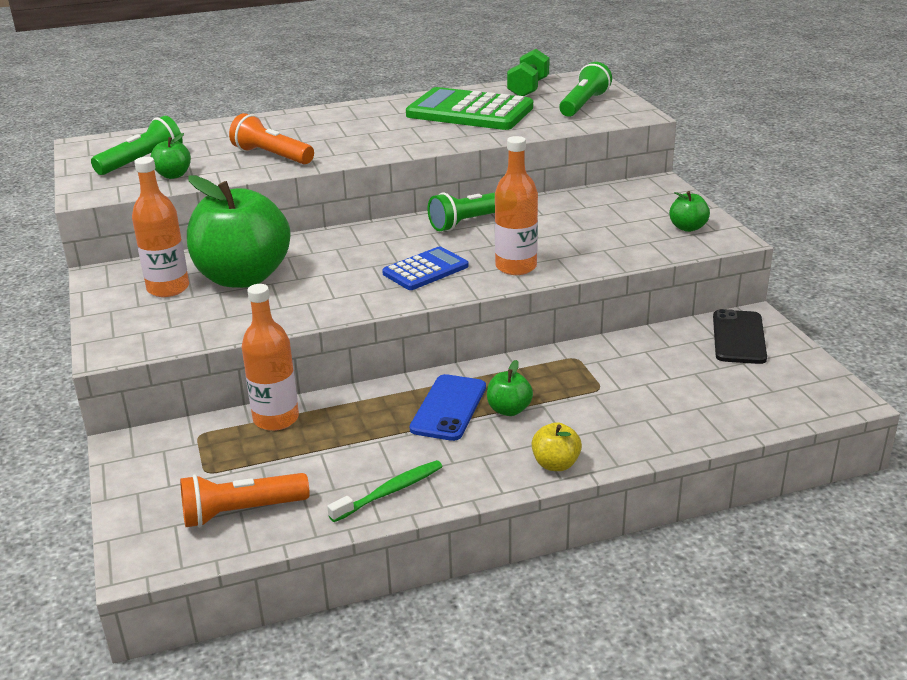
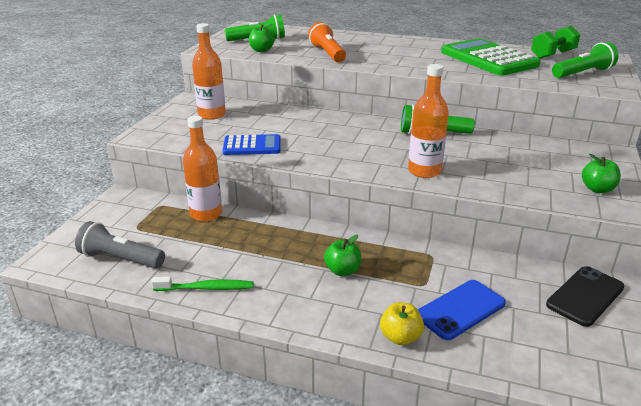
camera: 35 degrees right, 0 degrees up
orange flashlight [180,473,309,528] -> grey flashlight [75,221,165,269]
green apple [187,176,291,288] -> none
blue calculator [382,246,469,290] -> blue calculator moved to [223,134,281,155]
blue phone [410,374,486,441] -> blue phone moved to [418,280,506,340]
yellow apple [532,422,582,471] -> yellow apple moved to [380,302,424,345]

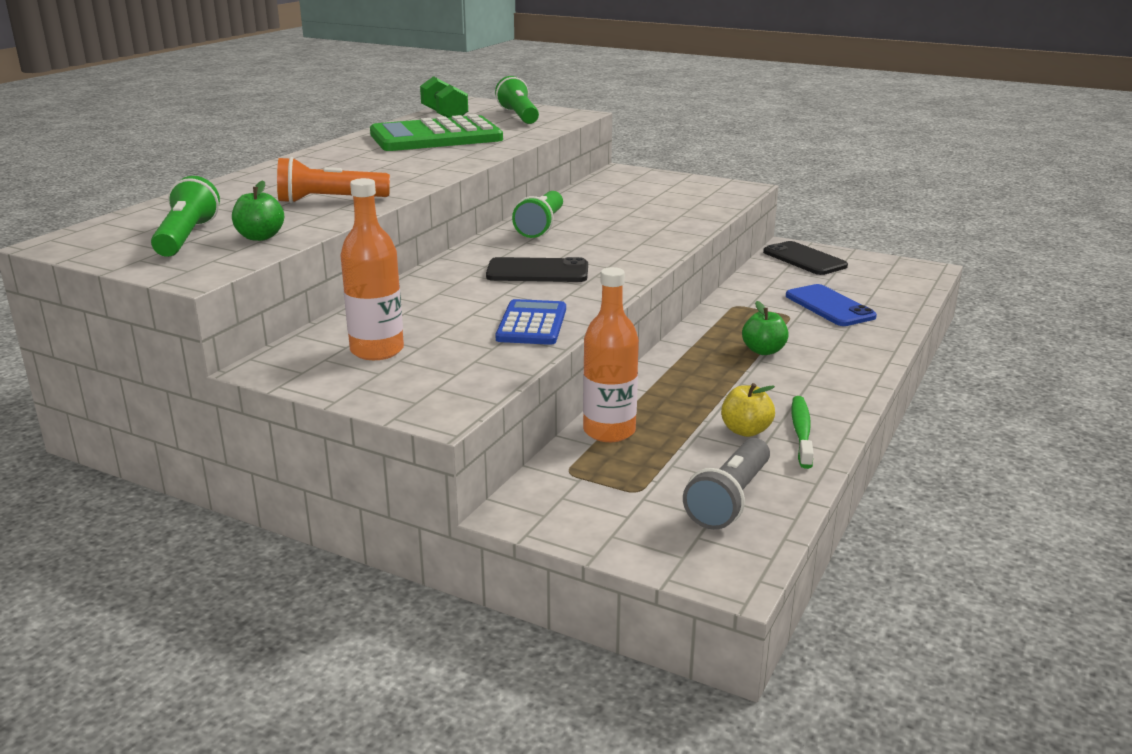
camera: 80 degrees left, 5 degrees down
yellow apple [380,302,424,345] -> yellow apple moved to [721,383,775,437]
orange bottle [408,64,449,178] -> none
green apple [582,154,621,193] -> none
none -> black phone [486,257,588,282]

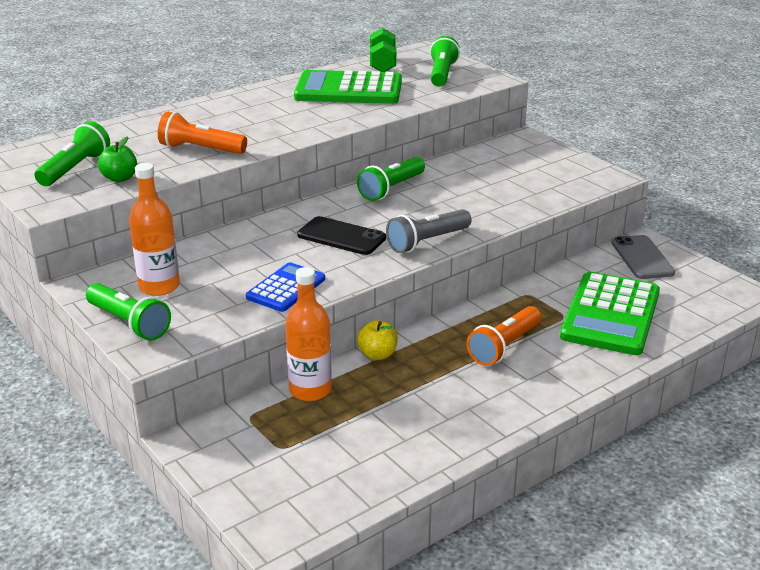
camera: 25 degrees right, 5 degrees up
grey flashlight [683,438,770,530] -> grey flashlight moved to [386,209,472,253]
yellow apple [721,383,775,437] -> yellow apple moved to [357,320,398,360]
green apple [742,301,789,355] -> orange flashlight [467,306,541,366]
black phone [763,241,848,275] -> grey phone [611,235,675,279]
blue phone [786,284,877,326] -> green calculator [560,272,660,355]
green toothbrush [791,396,814,469] -> none
none -> green flashlight [86,283,171,341]

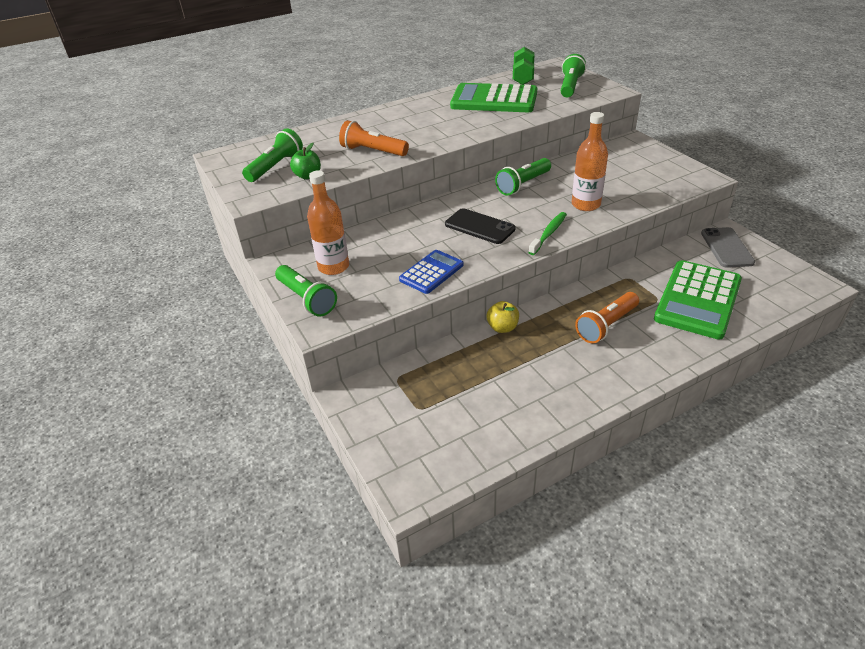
camera: 10 degrees right, 10 degrees up
orange bottle [285,267,332,401] -> orange bottle moved to [572,112,608,211]
grey flashlight [386,209,472,253] -> green toothbrush [528,212,567,255]

